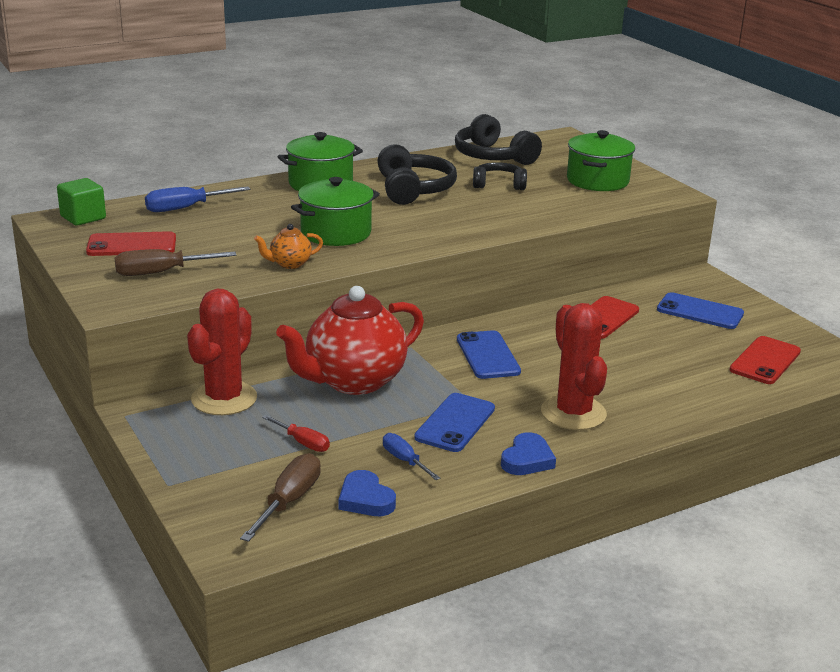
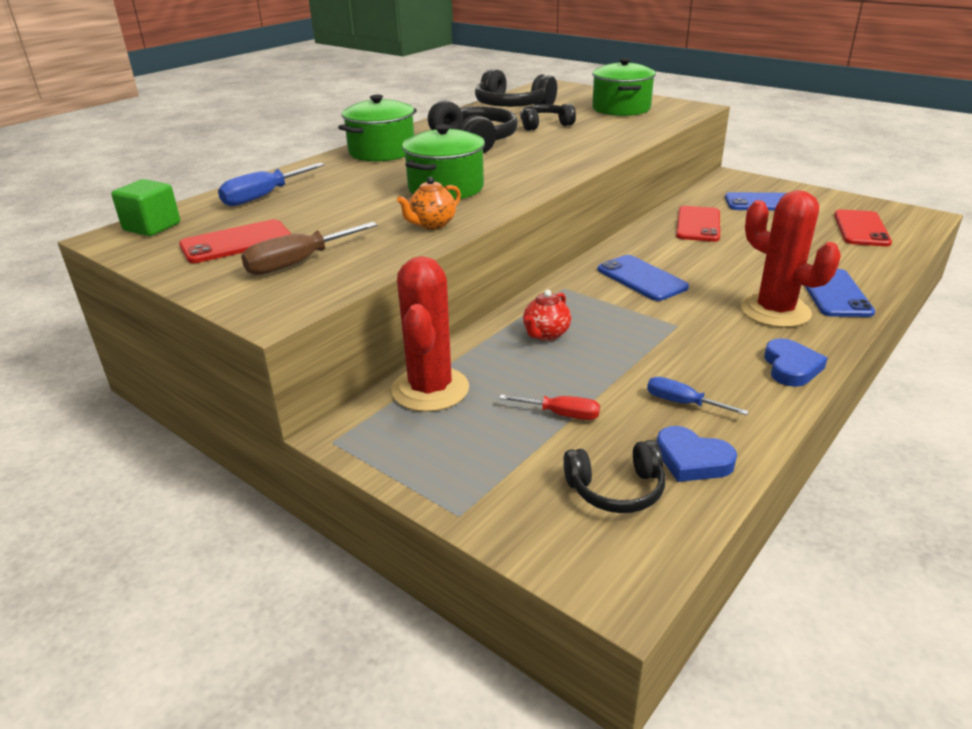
camera: 20 degrees left, 5 degrees up
brown screwdriver [240,453,321,542] -> black headphones [563,440,665,513]
red teapot [276,286,424,395] -> red teapot [523,290,571,341], size x0.43
blue phone [414,393,495,452] -> blue phone moved to [805,269,875,317]

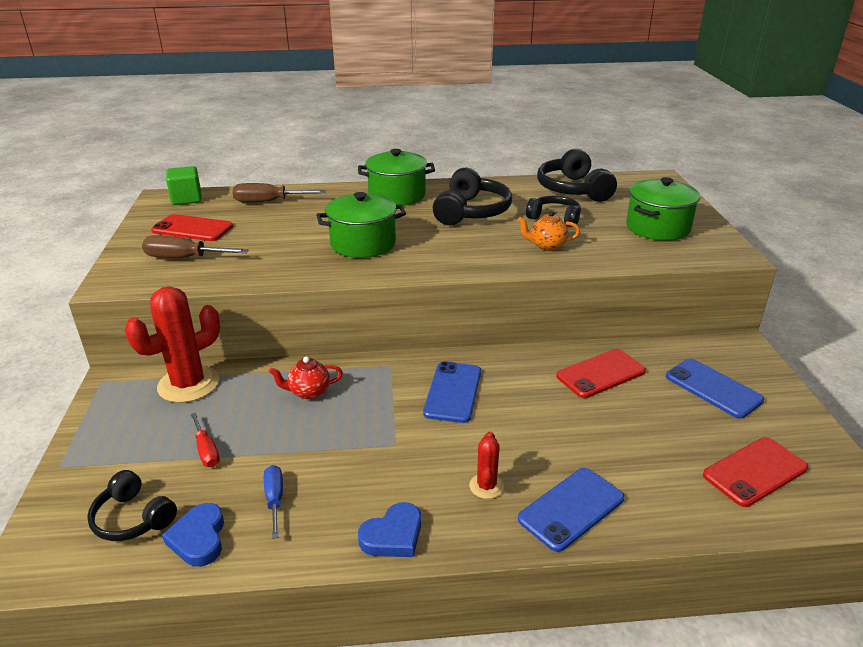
camera: 45 degrees right, 0 degrees up
blue screwdriver [218,163,325,206] -> brown screwdriver [233,183,326,203]
orange teapot [397,177,461,230] -> orange teapot moved to [518,211,580,251]
red cactus [741,190,841,327] -> red cactus [469,431,504,499], size x0.48

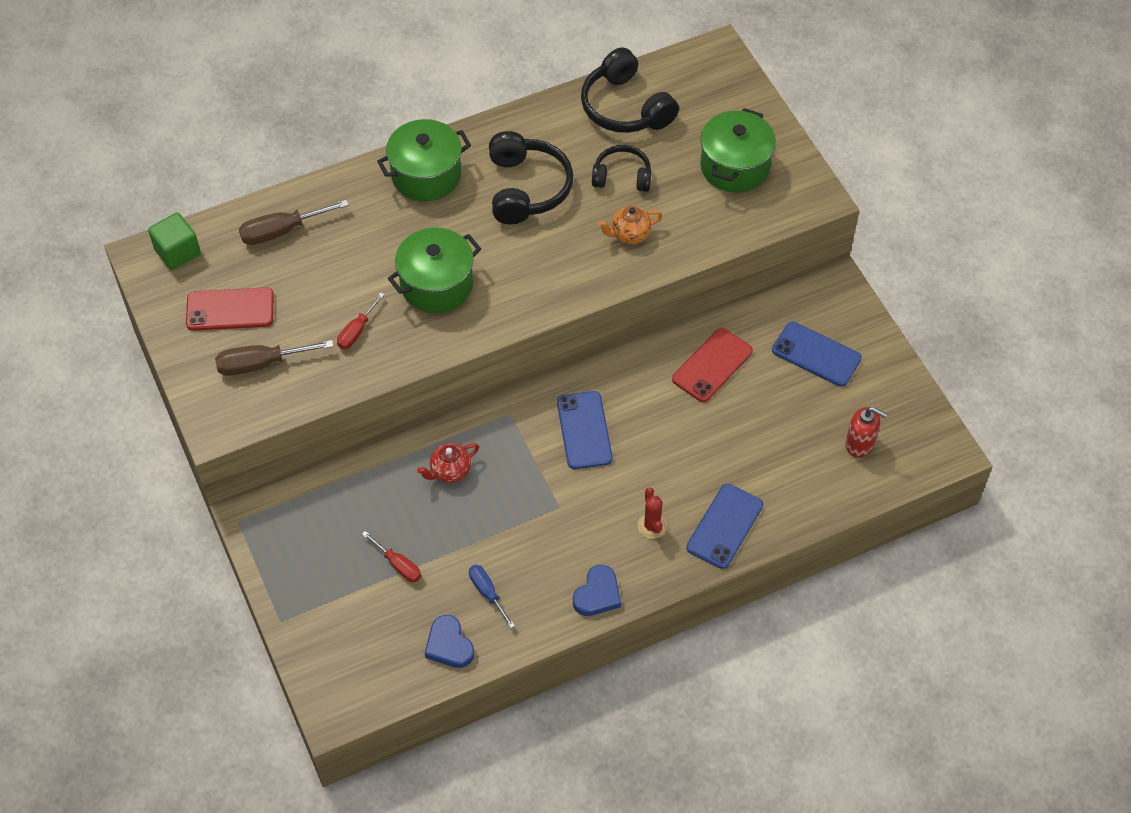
camera: 20 degrees left, 25 degrees up
black headphones [87,470,177,541] -> none
red cactus [125,286,220,403] -> none
red phone [703,437,808,507] -> red soap dispenser [845,407,888,458]
none -> red screwdriver [337,292,385,349]

